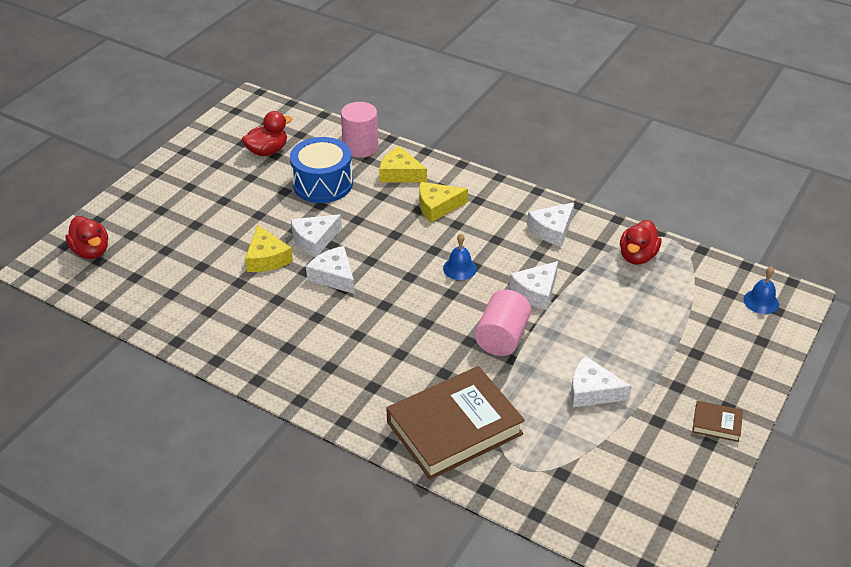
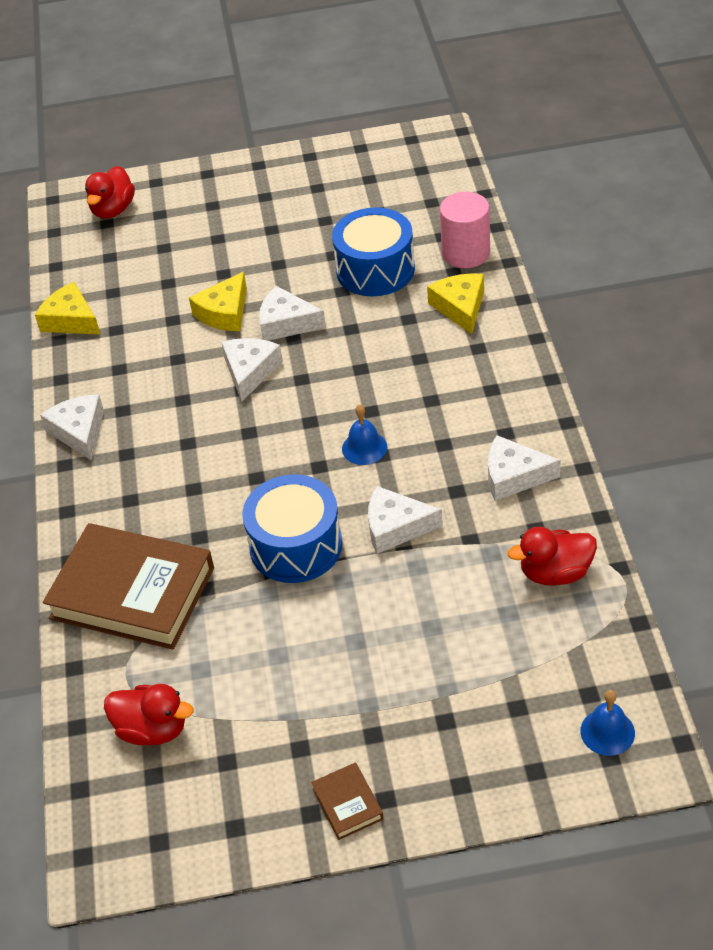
camera: 55 degrees right, 5 degrees up
red duck [242,111,293,156] -> red duck moved to [104,684,194,745]
yellow cheese [419,182,468,223] -> yellow cheese moved to [35,282,101,335]
pink cylinder [475,290,531,356] -> blue drum [242,475,342,583]
white cheese [571,356,632,407] -> white cheese moved to [40,394,104,461]

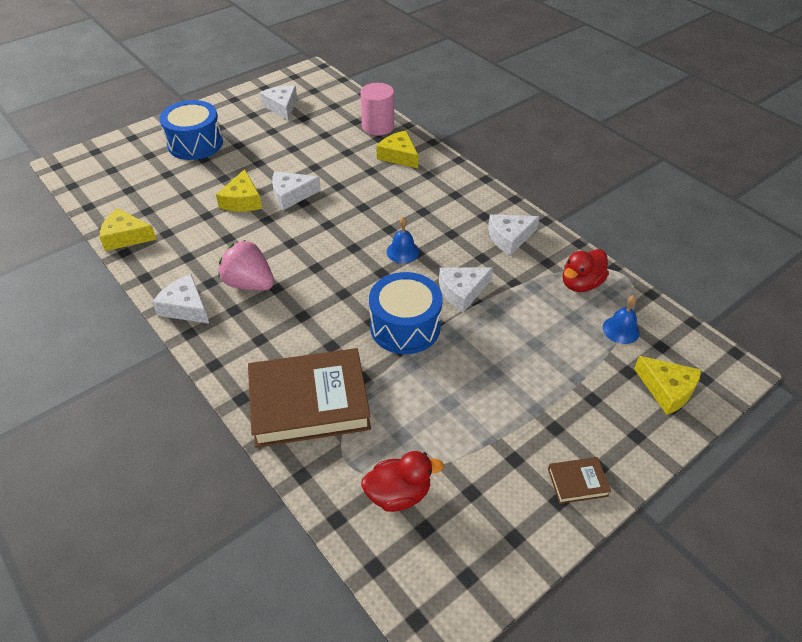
camera: 35 degrees left, 0 degrees up
red duck [85,166,135,219] -> none
white cheese [221,338,283,402] -> white cheese moved to [260,85,297,120]
brown book [311,762,384,840] -> brown book turned 45 degrees counterclockwise [548,457,611,504]
blue drum [332,207,415,296] -> blue drum moved to [159,100,223,160]
blue bell [580,690,635,756] -> blue bell moved to [603,295,640,344]
none -> pink strawberry [219,240,274,290]
none -> yellow cheese [634,356,701,415]

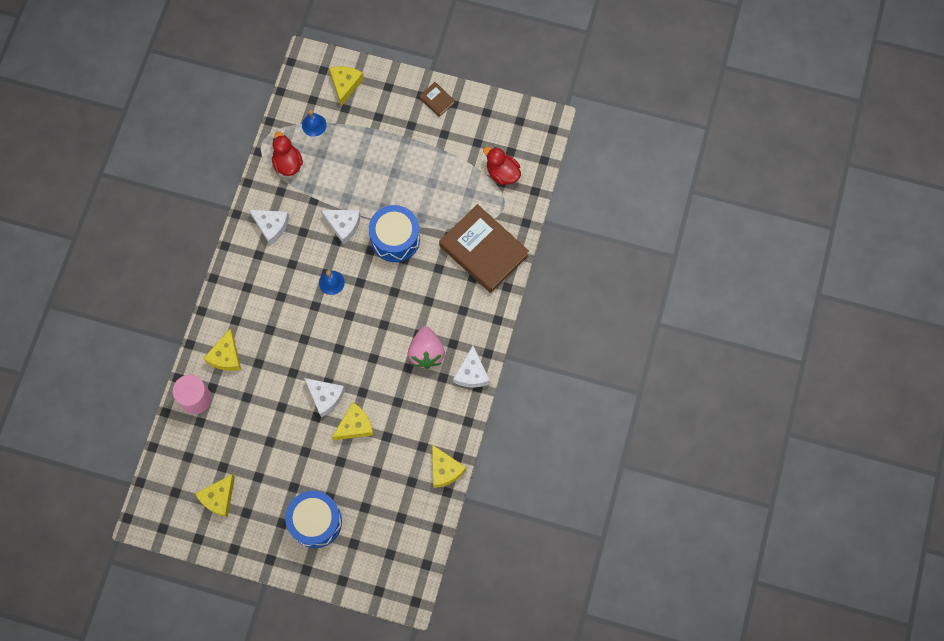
camera: 125 degrees left, 25 degrees up
white cheese [260,85,297,120] -> yellow cheese [195,474,235,517]
red duck [563,249,609,292] -> red duck turned 120 degrees counterclockwise [272,131,303,176]

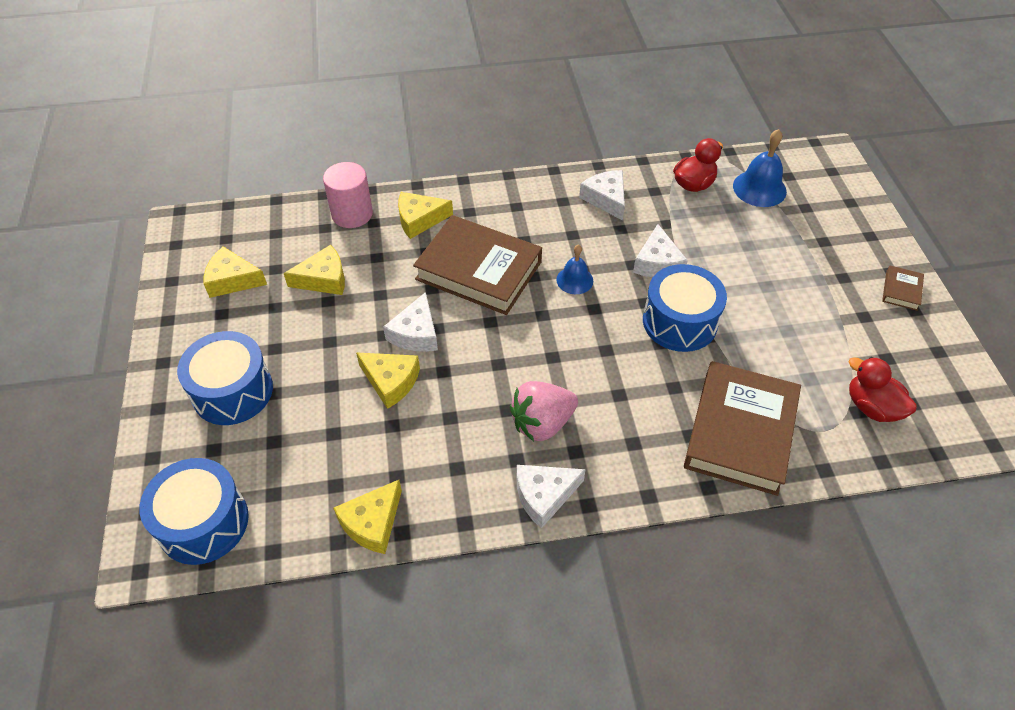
camera: 65 degrees right, 20 degrees down
white cheese [249,210,289,245] -> white cheese turned 150 degrees clockwise [579,170,625,220]
blue bell [302,109,327,137] -> blue bell [733,129,787,207], size x1.57
yellow cheese [329,66,364,106] -> yellow cheese moved to [284,245,345,295]
red duck [483,147,521,185] -> red duck turned 60 degrees counterclockwise [849,357,917,422]
none -> blue drum [139,458,249,565]
none -> brown book [413,215,542,315]

